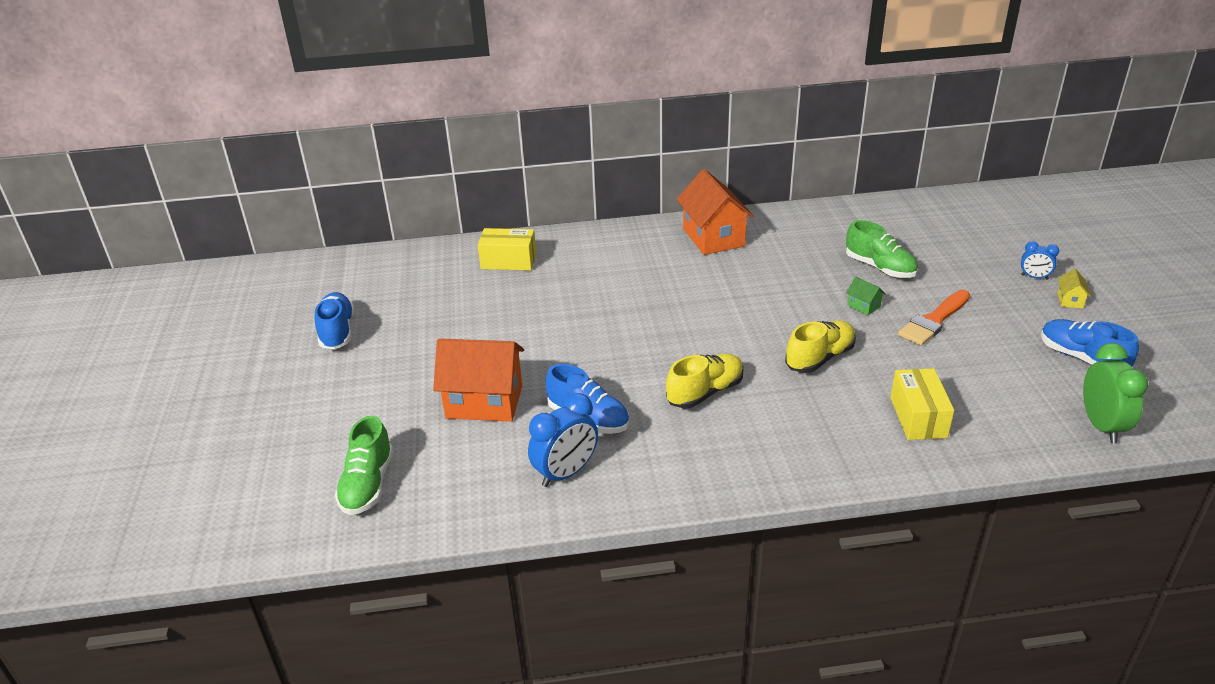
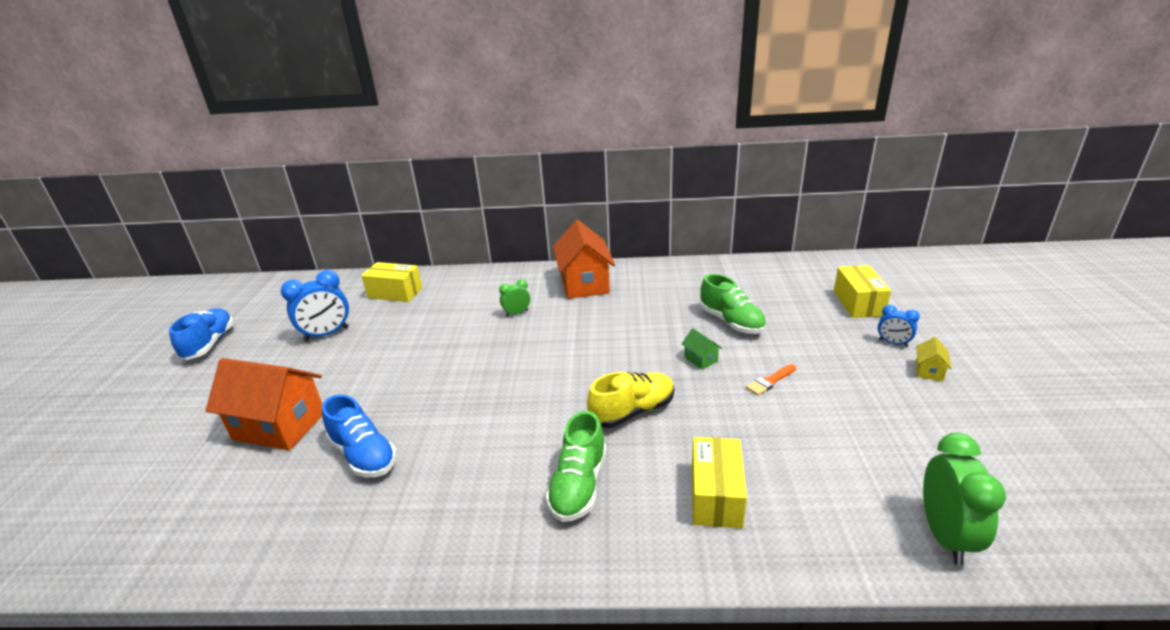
camera: 10 degrees right, 5 degrees down
green shoe [335,416,393,515] -> green shoe moved to [546,411,606,522]
blue clock [528,393,598,487] -> blue clock moved to [281,270,349,341]
yellow shoe [666,354,744,409] -> none
orange brush [898,290,970,346] -> orange brush [746,364,796,395], size x0.55
blue shoe [1041,319,1139,367] -> none
none -> green clock [499,279,530,317]
none -> yellow box [834,265,891,318]

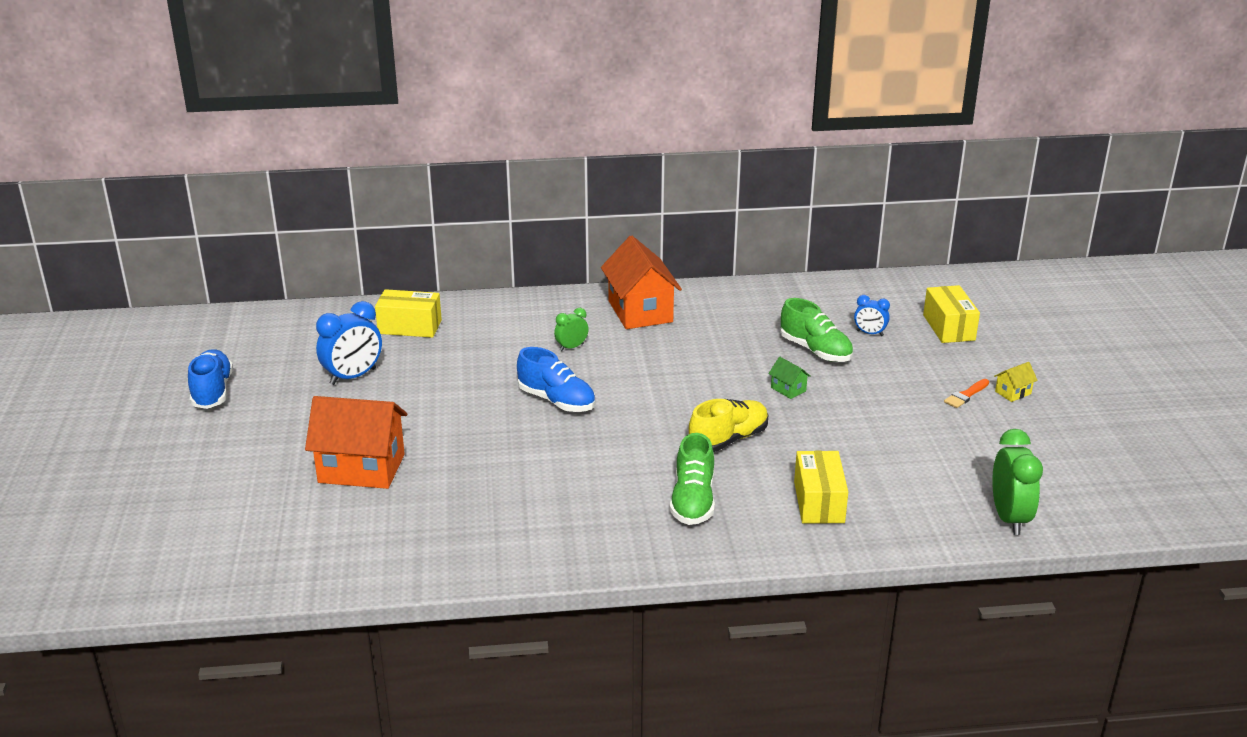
camera: 10 degrees left, 0 degrees up
blue shoe [322,394,397,477] -> blue shoe moved to [517,347,595,412]
orange brush [746,364,796,395] -> orange brush moved to [944,379,989,408]
blue clock [878,305,920,347] -> blue clock moved to [854,295,890,336]
yellow house [916,337,952,381] -> yellow house turned 45 degrees clockwise [994,362,1038,402]

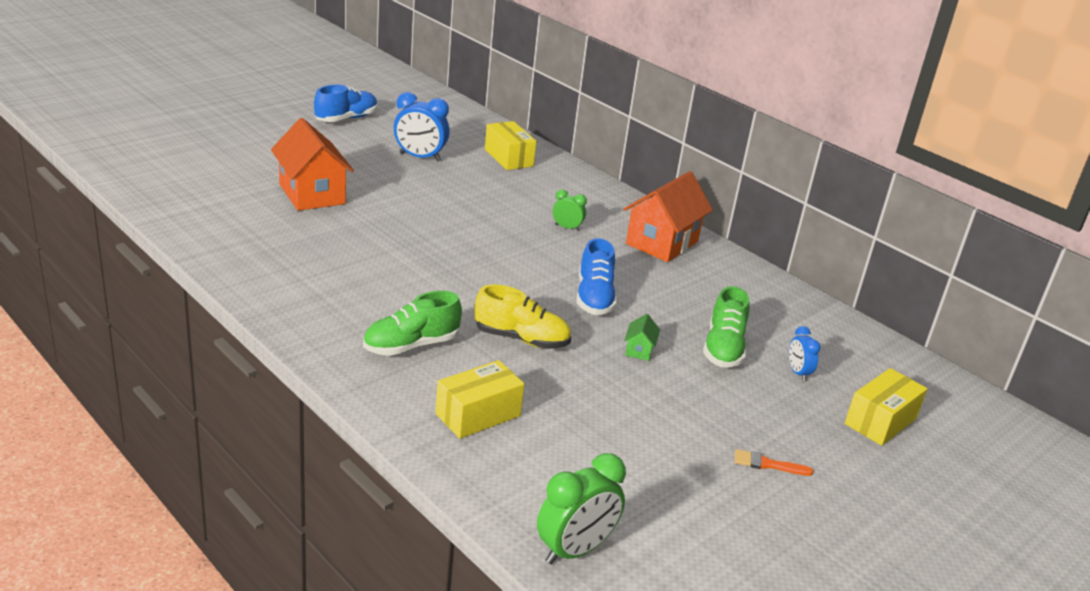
camera: 50 degrees right, 0 degrees up
blue shoe [517,347,595,412] -> blue shoe moved to [577,238,617,315]
yellow house [994,362,1038,402] -> none

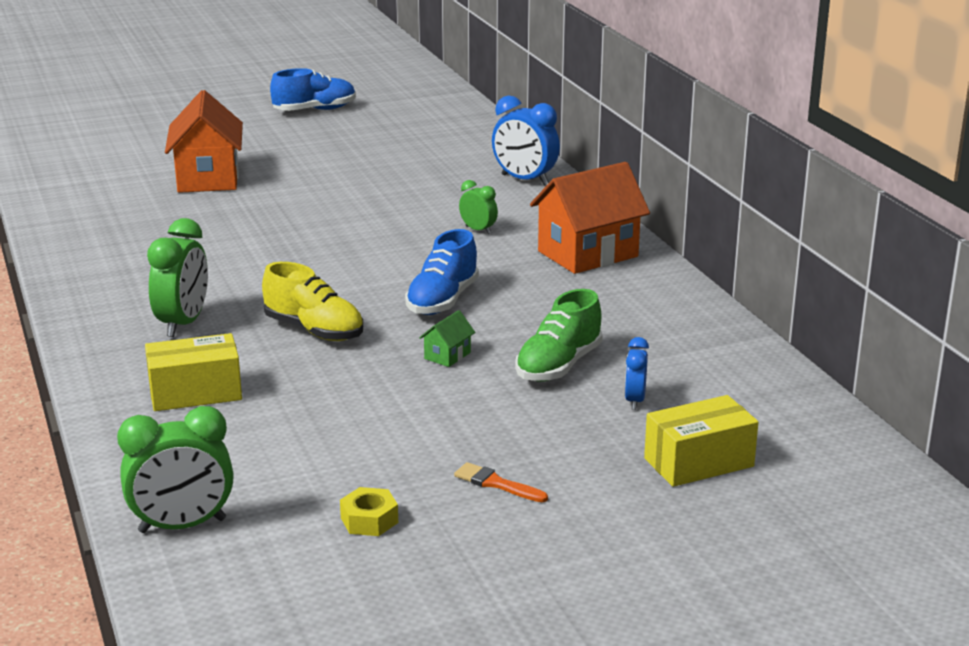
camera: 25 degrees right, 5 degrees down
green shoe [363,291,462,356] -> green clock [147,218,208,337]
blue clock [394,92,450,161] -> blue clock moved to [492,95,560,186]
yellow box [485,121,537,170] -> none
none -> yellow nut [340,487,398,536]

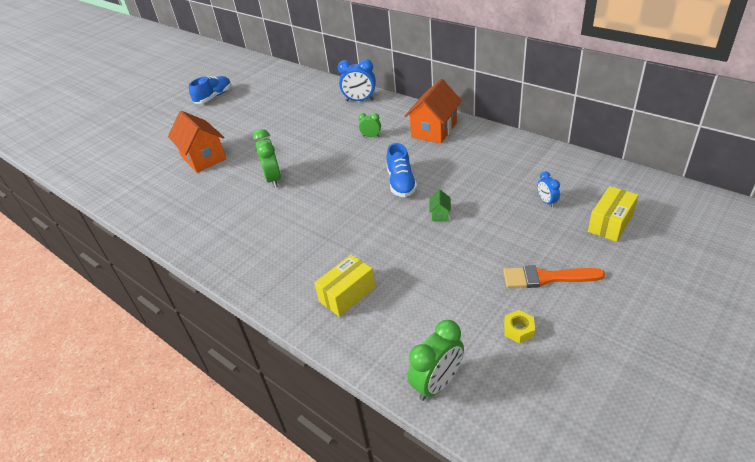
camera: 25 degrees left, 15 degrees up
green clock [147,218,208,337] -> green clock moved to [253,129,281,188]
yellow shoe [262,262,363,341] -> none
orange brush [454,462,548,502] -> orange brush [503,265,605,288], size x1.82
green shoe [515,289,603,382] -> none

